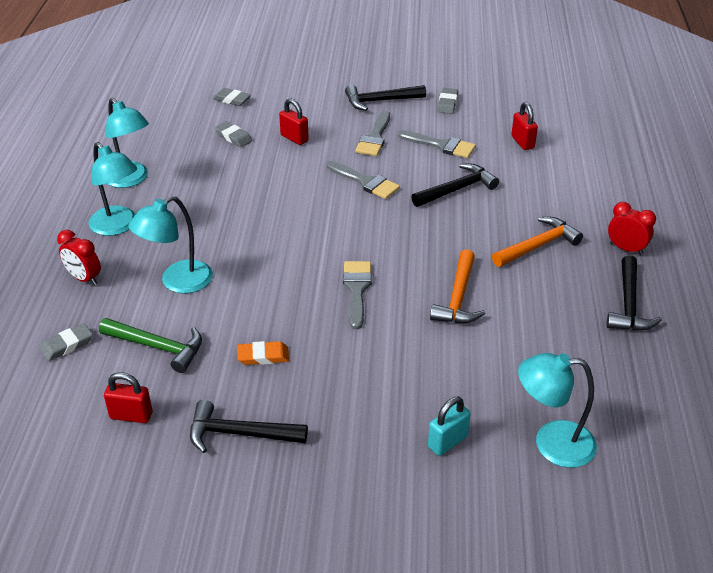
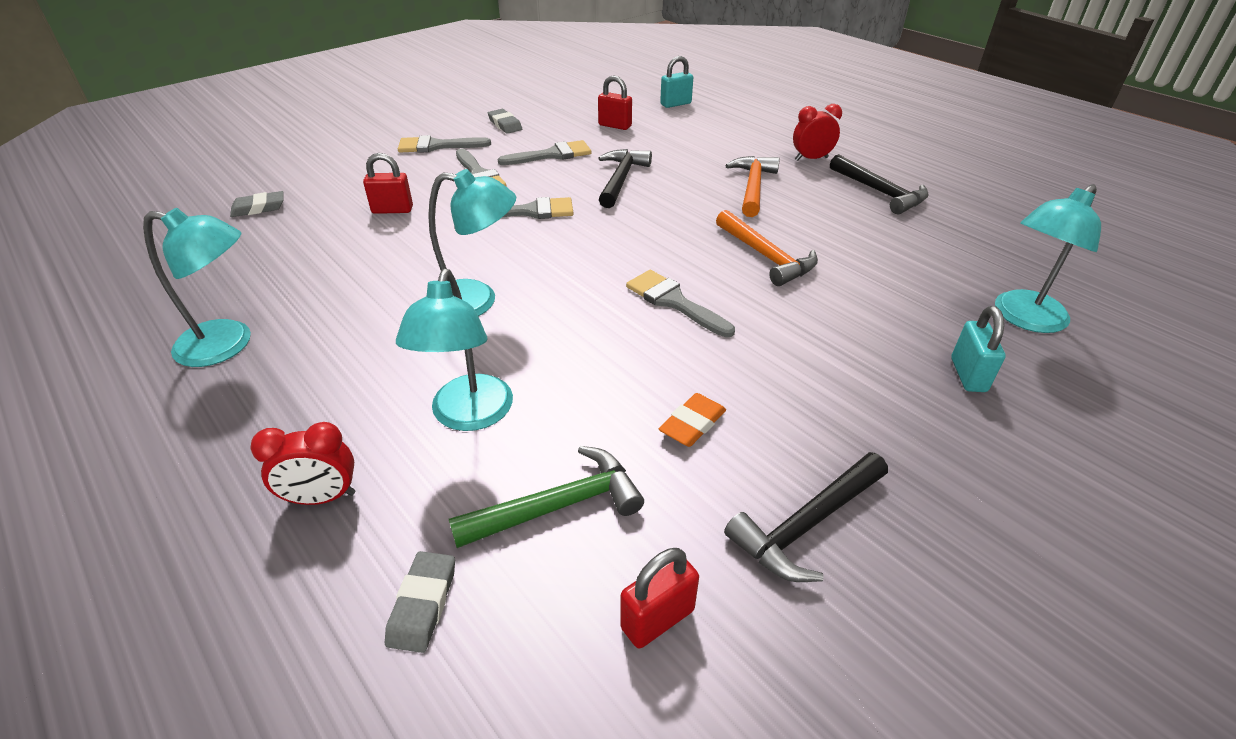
camera: 45 degrees left, 0 degrees up
turquoise lamp [88,142,137,236] -> turquoise lamp moved to [428,169,516,316]
grey eraser [215,121,252,147] -> none
black hammer [345,85,426,111] -> grey brush [398,135,491,153]
none -> turquoise padlock [660,56,693,108]

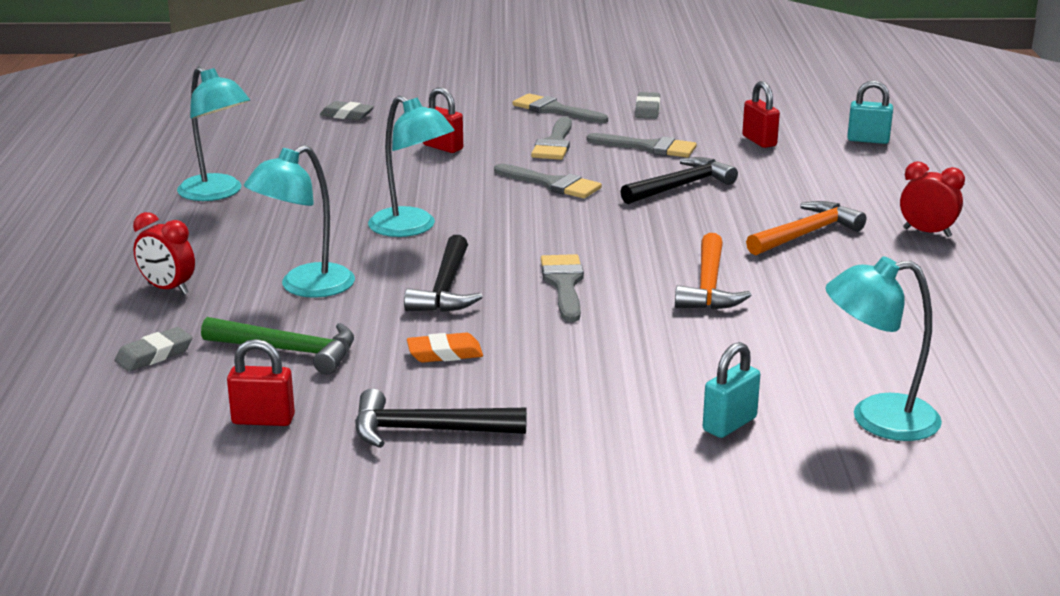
camera: 40 degrees right, 15 degrees down
black hammer [830,154,929,214] -> black hammer moved to [404,235,482,312]

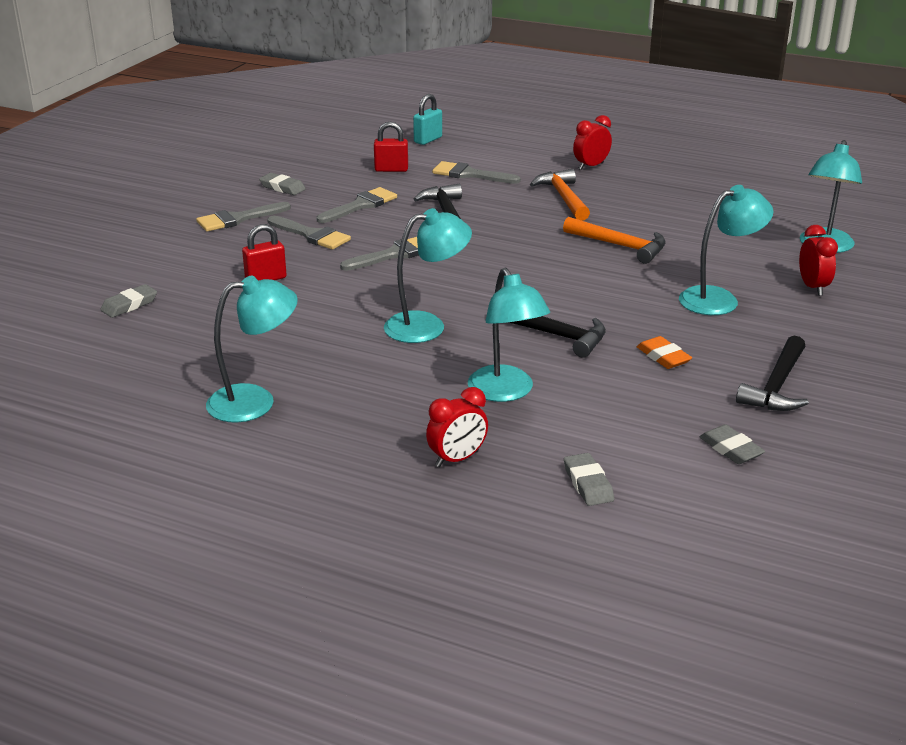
camera: 65 degrees left, 5 degrees up
green hammer [201,317,354,374] -> none
red padlock [227,339,295,426] -> grey eraser [700,424,765,464]
orange eraser [407,333,483,363] -> orange eraser turned 45 degrees counterclockwise [637,336,692,369]
grey brush [541,254,584,322] -> grey brush moved to [432,161,521,184]
turquoise padlock [703,342,760,438] -> red clock [799,225,838,296]
none -> turquoise lamp [679,185,774,315]

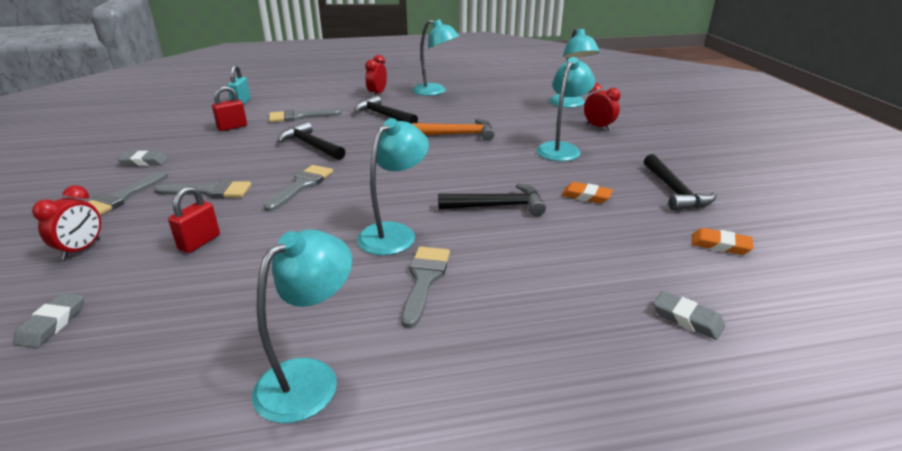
camera: 35 degrees left, 0 degrees up
grey brush [317,187,397,223] -> grey brush moved to [401,246,450,328]
red clock [426,387,488,467] -> red clock moved to [32,185,101,260]
turquoise lamp [468,268,550,402] -> turquoise lamp moved to [412,19,459,96]
orange hammer [530,169,590,221] -> black hammer [354,95,418,124]
grey eraser [700,424,765,464] -> orange eraser [692,228,754,255]

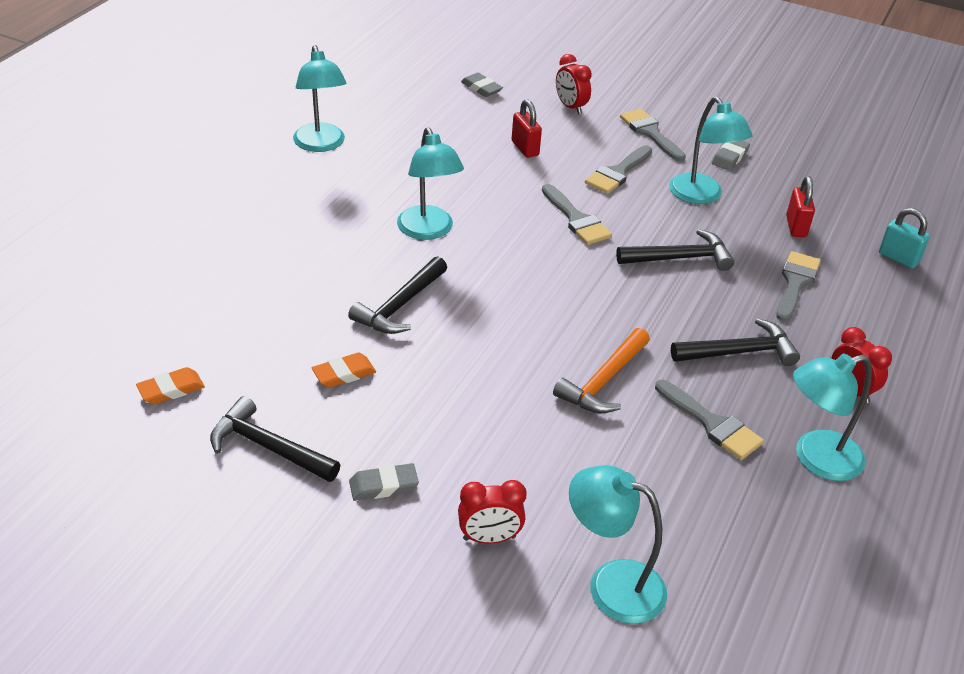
camera: 125 degrees right, 10 degrees up
grey brush [401,246,450,328] -> grey brush moved to [655,380,764,460]
turquoise lamp [537,57,595,161] -> turquoise lamp moved to [669,97,753,204]
grey eraser [653,291,725,340] -> grey eraser moved to [349,463,419,501]

